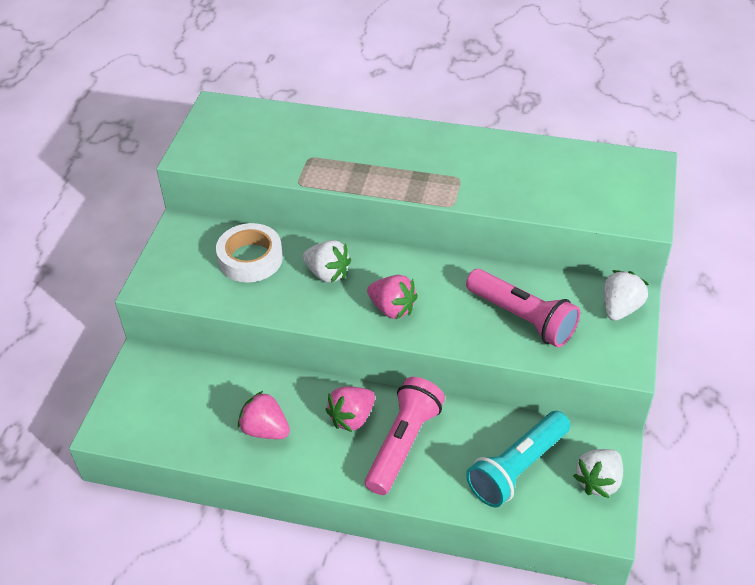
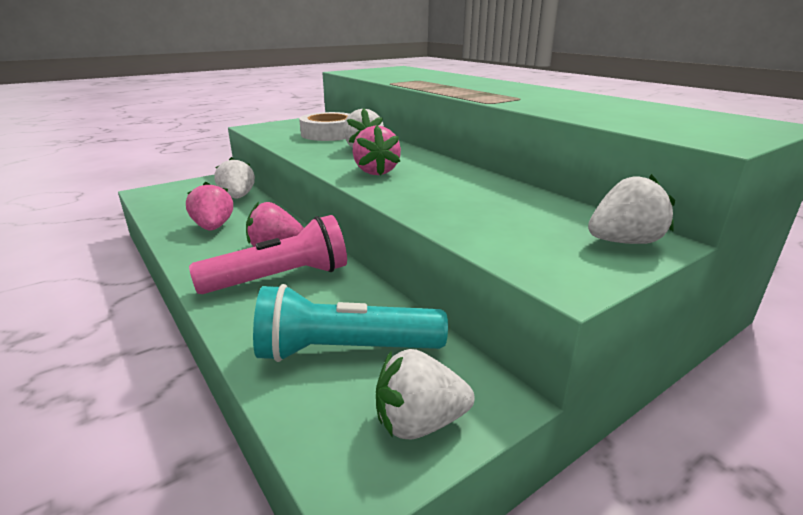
camera: 40 degrees right, 20 degrees down
pink flashlight [466,269,580,347] -> none
none -> white strawberry [214,157,255,199]

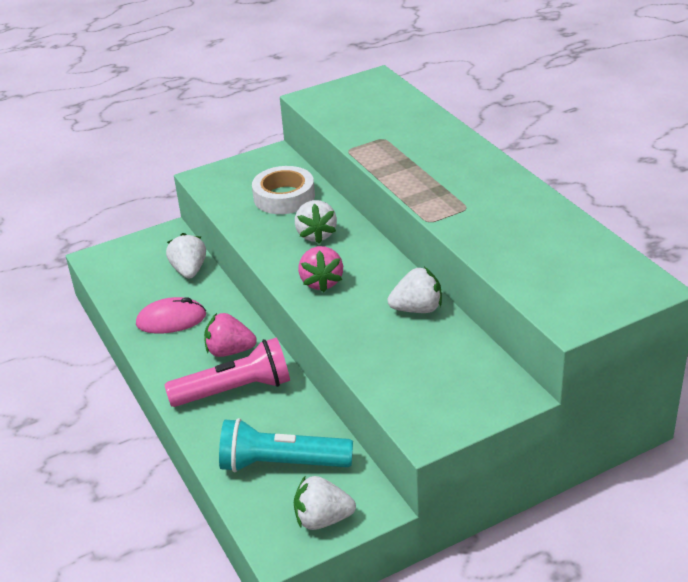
camera: 10 degrees right, 10 degrees up
pink strawberry [186,181,233,231] -> pink mouse [136,297,206,334]
white strawberry [588,174,675,244] -> white strawberry moved to [387,267,442,313]

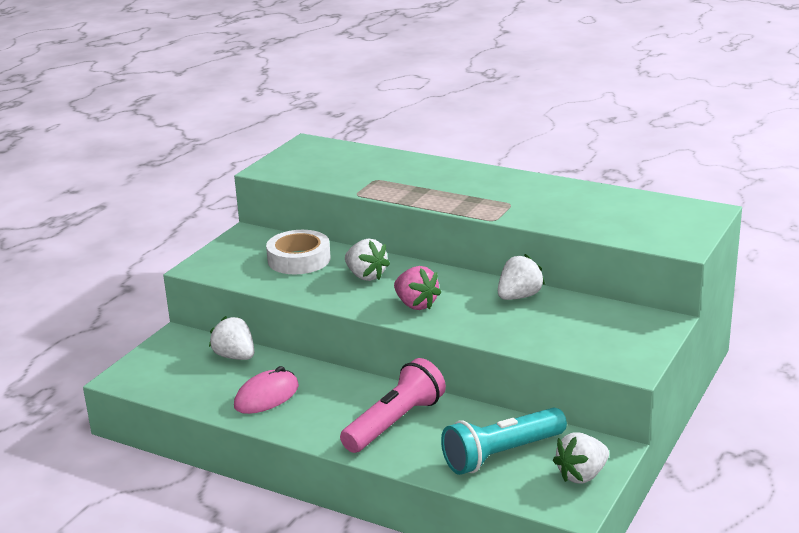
camera: 35 degrees left, 10 degrees down
pink strawberry [204,313,257,357] -> none

